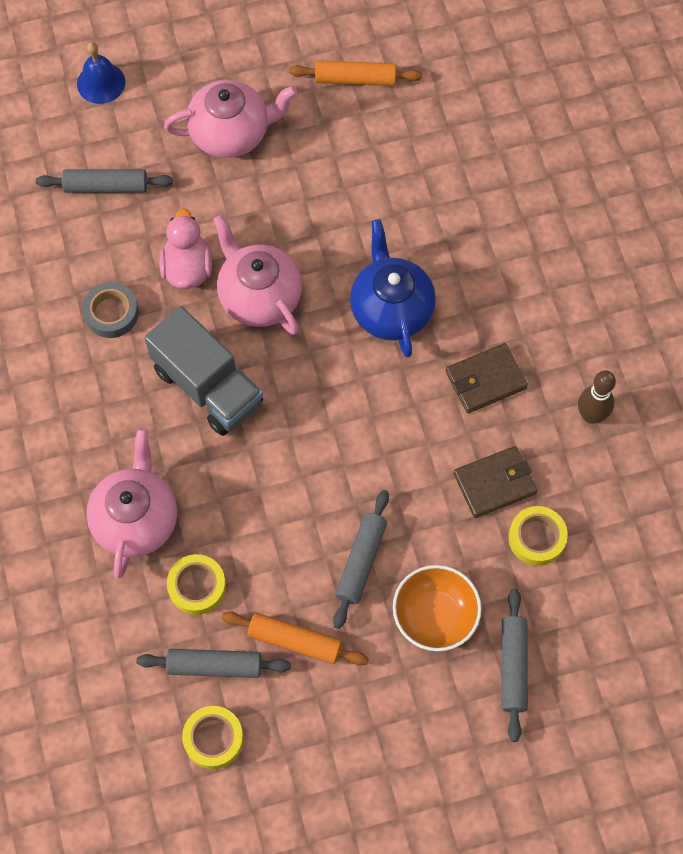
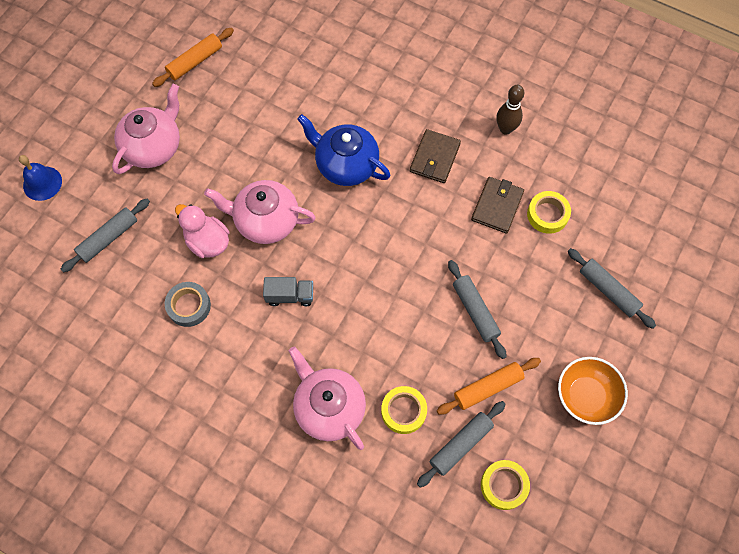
camera: 45 degrees left, 0 degrees up
grey truck [145,306,263,436] -> grey truck [263,277,313,306], size x0.52
orange bowl [393,565,482,651] -> orange bowl moved to [558,357,628,425]

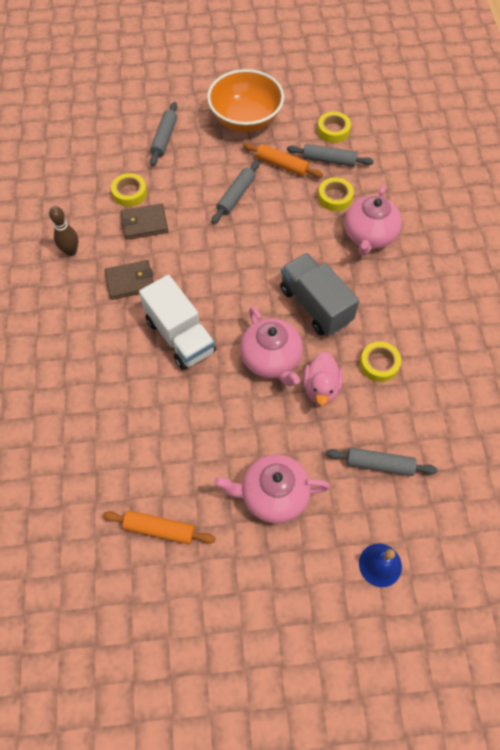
camera: 125 degrees left, 5 degrees down
grey tape [165,282,211,327] -> yellow tape [360,342,401,382]
grey truck [263,277,313,306] -> grey truck [280,253,359,336], size x1.93
blue teapot [297,114,390,186] -> white truck [139,275,216,370]
orange bowl [558,357,628,425] -> orange bowl [207,69,284,132], size x1.54

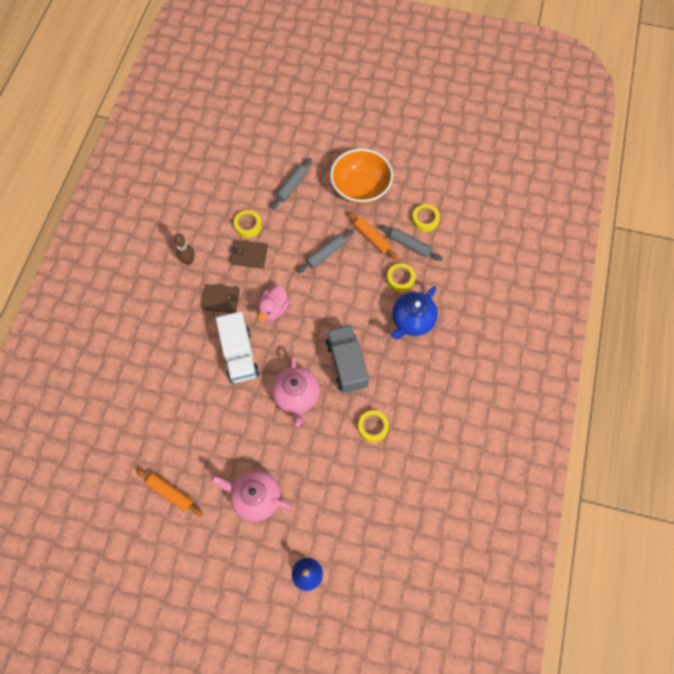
camera: 20 degrees right, 5 degrees up
pink duck [303,352,343,405] -> pink duck moved to [258,285,289,321]
grey rolling pin [326,447,438,476] -> none
pink teapot [344,185,402,256] -> blue teapot [391,286,438,339]

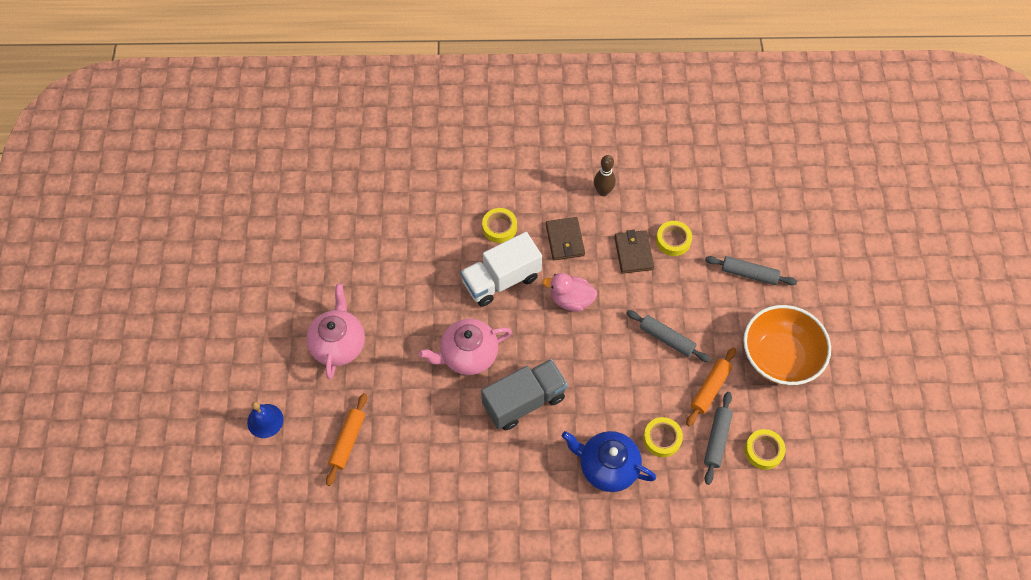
camera: 75 degrees right, 5 degrees down
orange rolling pin [136,469,203,517] -> orange rolling pin moved to [326,393,367,486]
yellow tape [358,410,389,442] -> yellow tape moved to [482,208,517,243]

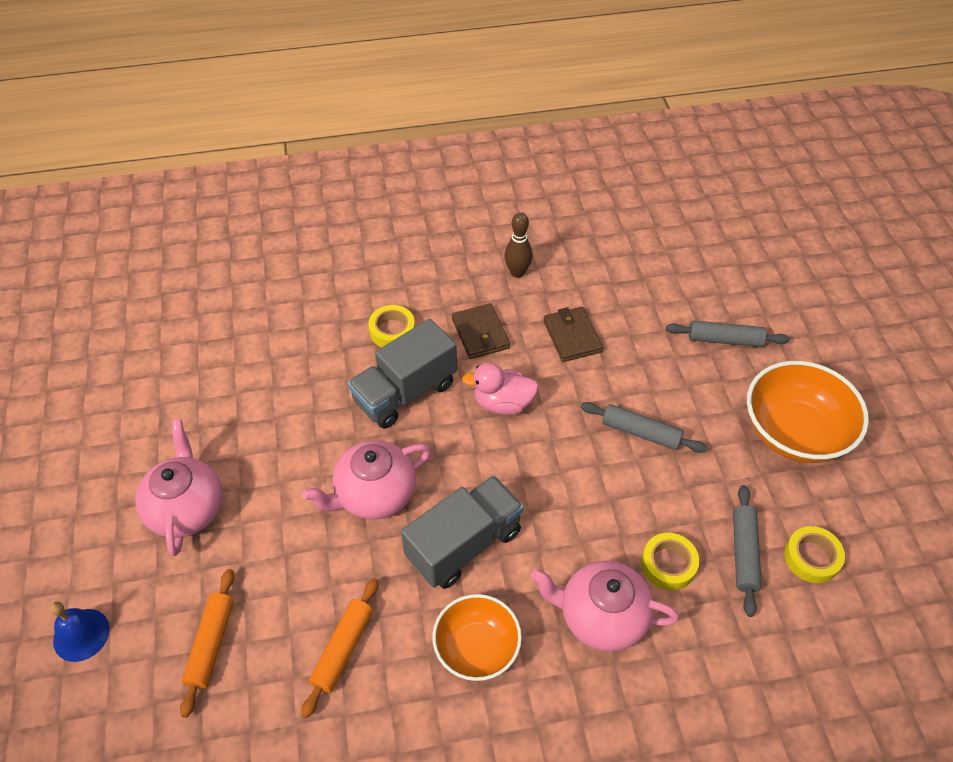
camera: 10 degrees left, 10 degrees down
white truck [460,232,542,307] -> grey truck [348,319,457,429]
blue teapot [562,431,656,492] -> pink teapot [530,561,679,652]
yellow tape [656,221,692,256] -> none
orange rolling pin [686,347,736,426] -> orange rolling pin moved to [301,578,378,718]
none -> orange bowl [432,594,522,681]

